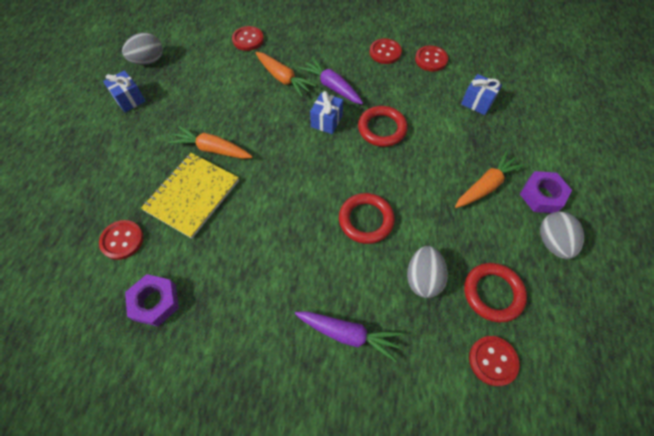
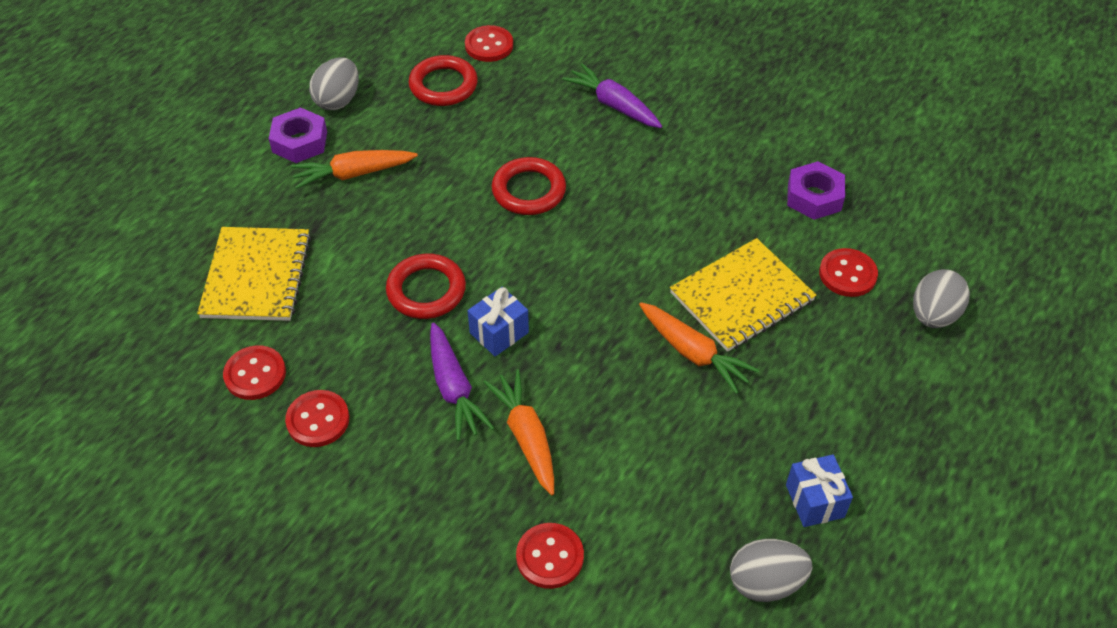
camera: 155 degrees left, 10 degrees down
grey egg [407,246,448,298] -> grey egg moved to [913,269,970,328]
blue gift [461,74,502,115] -> yellow notebook [197,227,311,321]

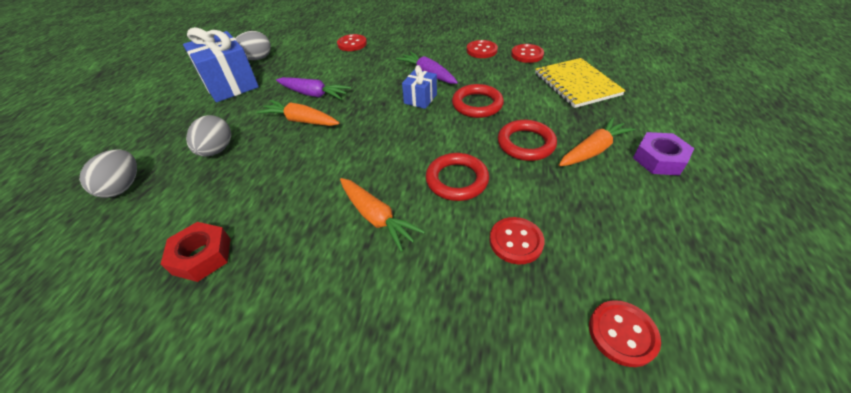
camera: 160 degrees right, 5 degrees down
grey egg [309,57,359,110] -> grey egg moved to [186,115,231,157]
red ring [408,55,478,106] -> red ring moved to [498,120,557,161]
orange carrot [484,369,554,495] -> orange carrot moved to [340,178,425,252]
purple carrot [562,63,662,128] -> purple carrot moved to [276,77,351,99]
yellow notebook [670,238,817,352] -> none
blue gift [786,455,853,527] -> blue gift [183,27,259,102], size x1.89
purple nut [787,161,845,220] -> red nut [161,222,230,282]
red button [819,248,878,297] -> red button moved to [489,217,545,265]

